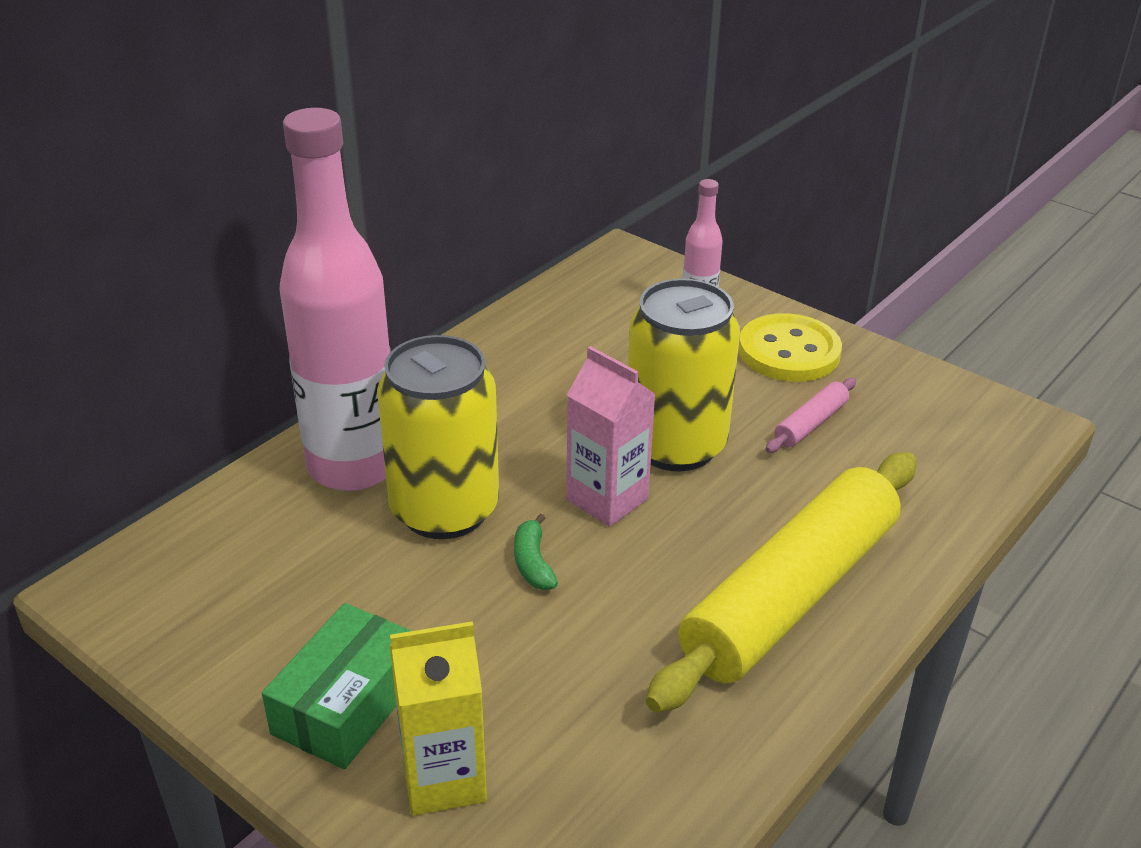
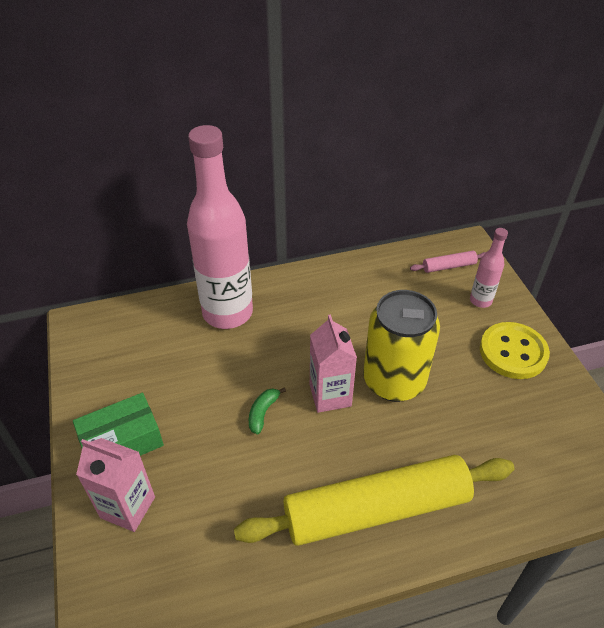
camera: 35 degrees right, 10 degrees up
yellow can [377,335,499,539] -> none
yellow carton [390,621,487,816] -> pink carton [76,438,155,532]
pink rolling pin [766,378,856,453] -> pink rolling pin moved to [410,251,486,273]

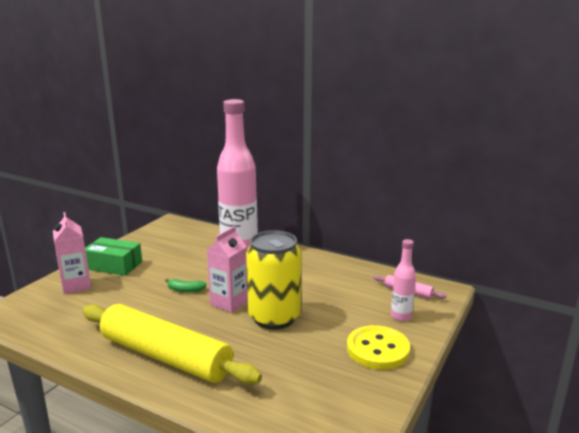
camera: 45 degrees right, 25 degrees down
green banana [249,387,286,434] -> green banana turned 150 degrees counterclockwise [165,279,207,292]

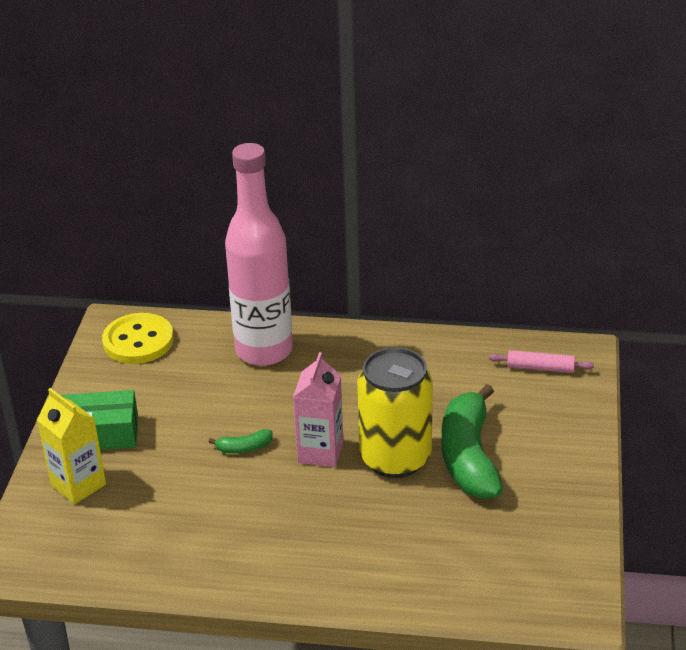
camera: 20 degrees left, 15 degrees up
pink carton [53,212,91,294] -> yellow carton [37,388,106,504]
yellow rolling pin [82,304,262,384] -> none
yellow button [347,325,410,370] -> yellow button moved to [102,313,174,364]
pink bottle [391,239,416,321] -> none
none -> green banana [441,384,503,499]

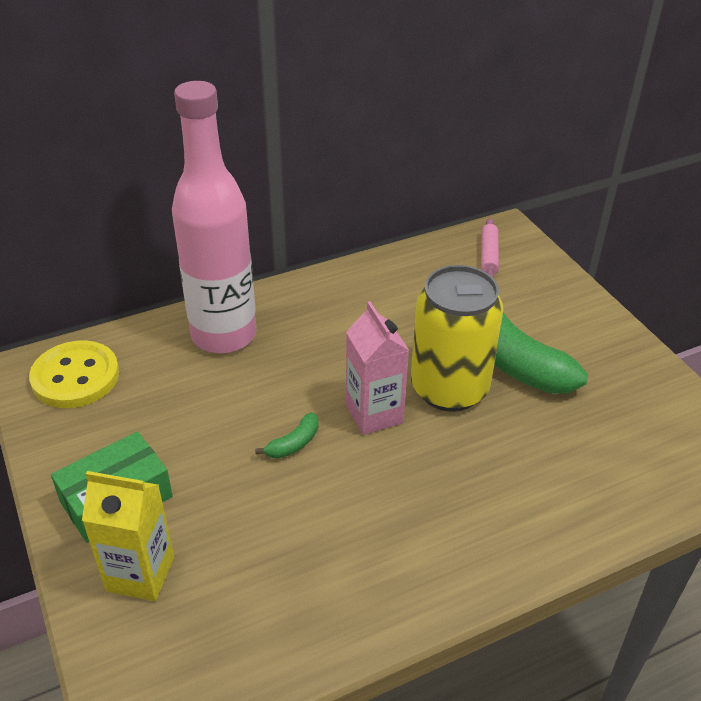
camera: 35 degrees left, 5 degrees up
pink rolling pin [489,350,594,373] -> pink rolling pin turned 60 degrees counterclockwise [481,218,499,278]

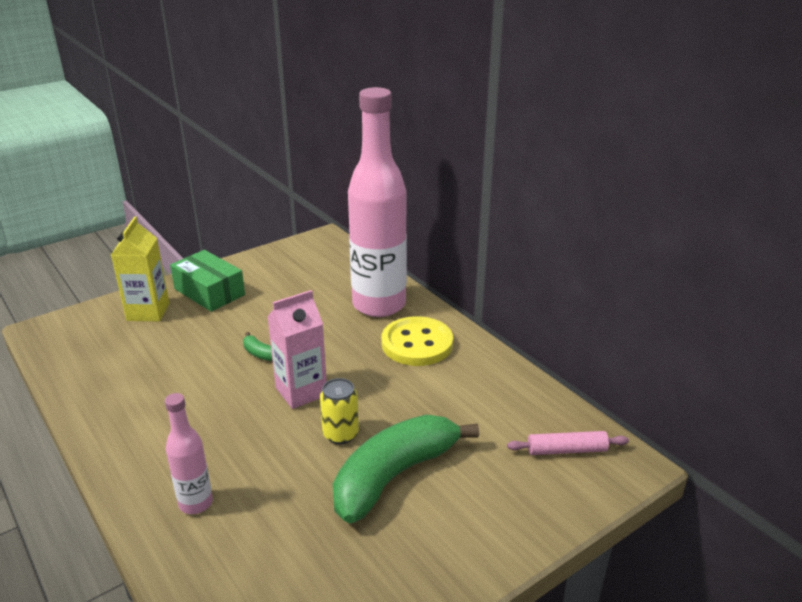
camera: 80 degrees right, 10 degrees down
yellow button [29,340,119,408] -> yellow button moved to [382,316,453,366]
yellow can [411,265,503,412] -> yellow can [320,378,359,444], size x0.47
none -> pink bottle [165,393,213,514]

